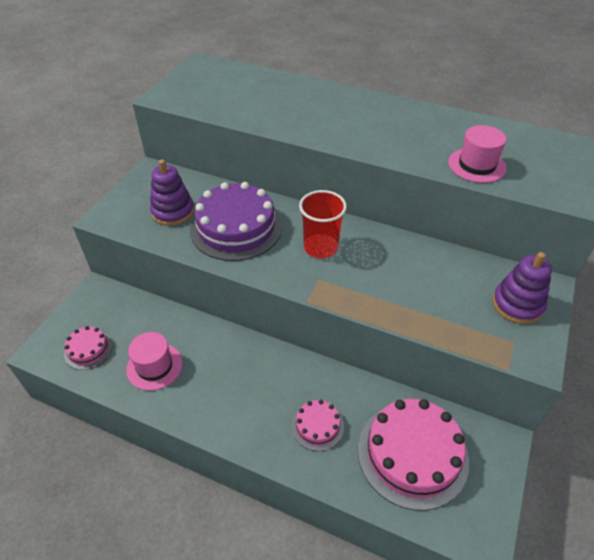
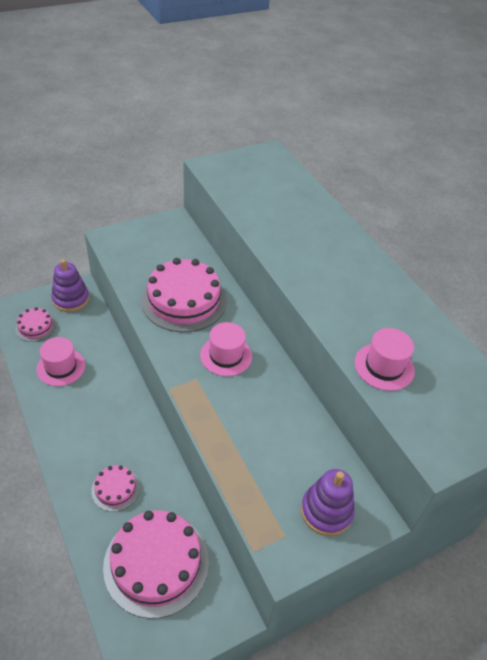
camera: 35 degrees right, 0 degrees up
purple stacking toy [150,160,194,226] -> purple stacking toy moved to [51,259,89,312]
purple cake [190,182,282,261] -> pink cake [141,258,227,332]
red cup [299,190,347,258] -> pink hat [200,322,252,376]

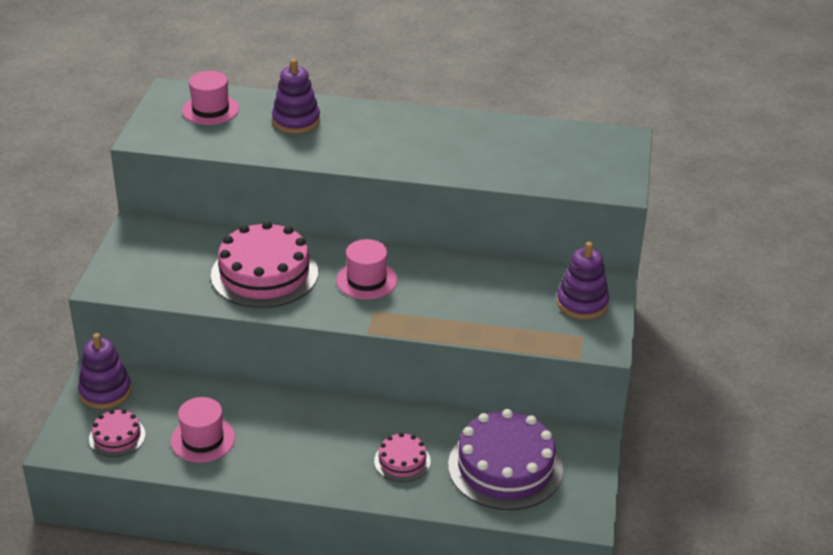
camera: 50 degrees left, 10 degrees down
pink cake [103,510,209,619] -> purple cake [448,409,563,510]
pink hat [355,328,415,391] -> pink hat moved to [182,71,239,125]
none -> purple stacking toy [272,59,320,134]

